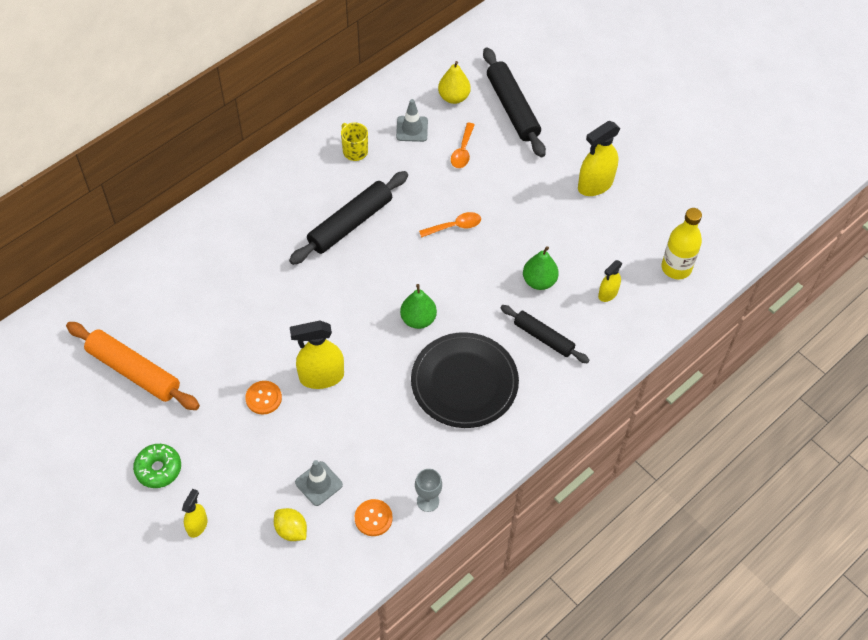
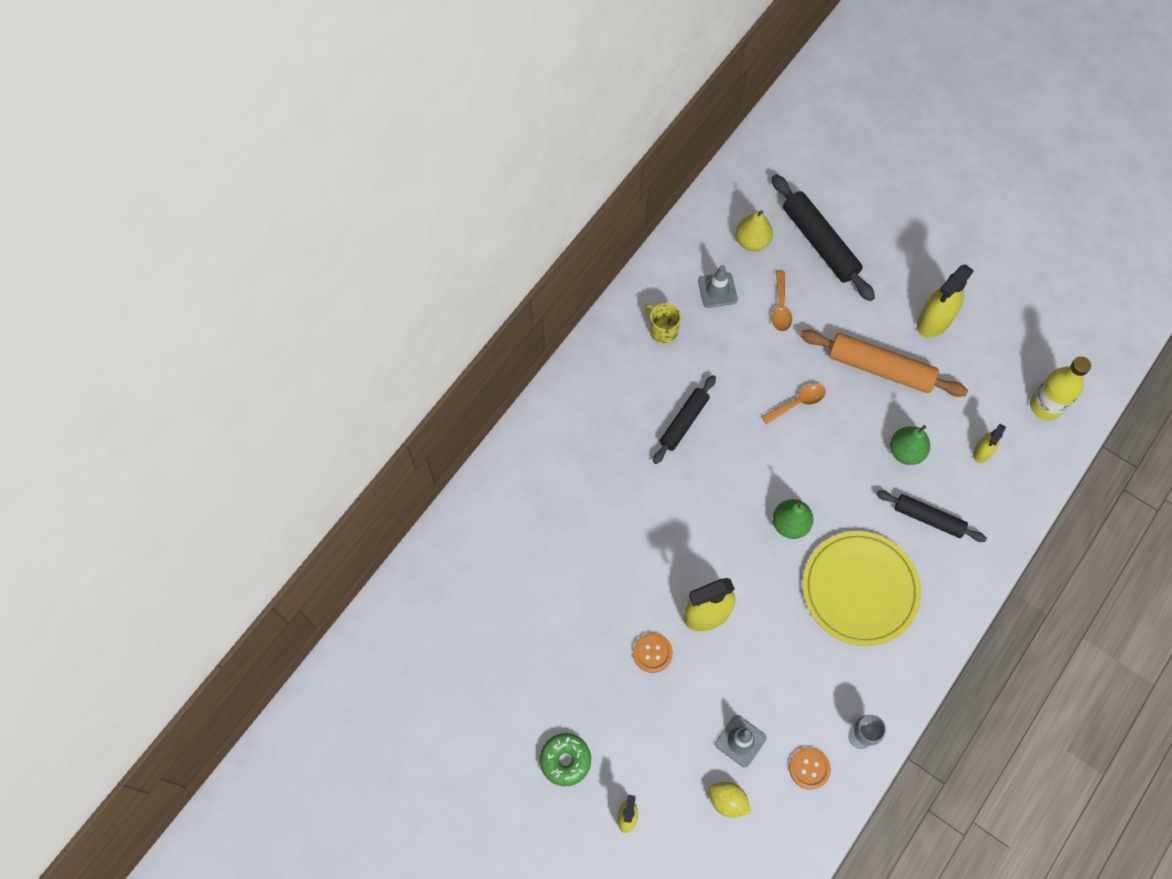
camera: 10 degrees left, 10 degrees up
orange rolling pin [66,322,200,410] -> orange rolling pin moved to [800,330,968,397]
black rolling pin [289,171,408,265] -> black rolling pin [653,375,716,464], size x0.64
black plate [411,332,519,428] -> yellow plate [803,531,921,646]

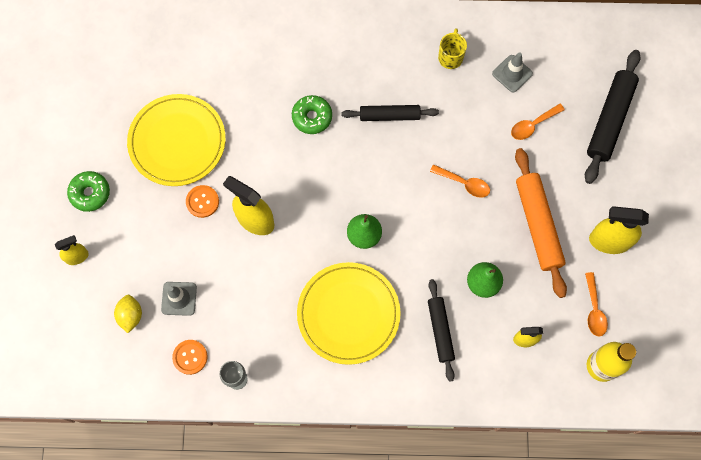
camera: 55 degrees right, 5 degrees up
yellow pear [736,210,773,251] -> none
none -> yellow plate [127,94,226,186]
none -> green donut [292,95,332,134]
none -> orange spoon [585,272,608,337]

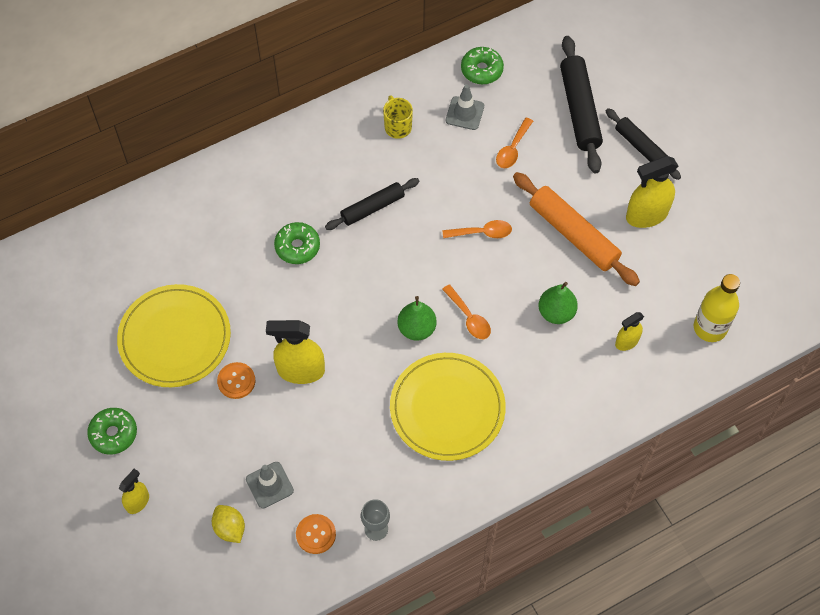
camera: 30 degrees left, 10 degrees down
black rolling pin [428,279,455,382] -> black rolling pin moved to [606,108,681,180]
orange spoon [585,272,608,337] -> orange spoon moved to [442,284,491,339]
none -> green donut [461,47,504,84]

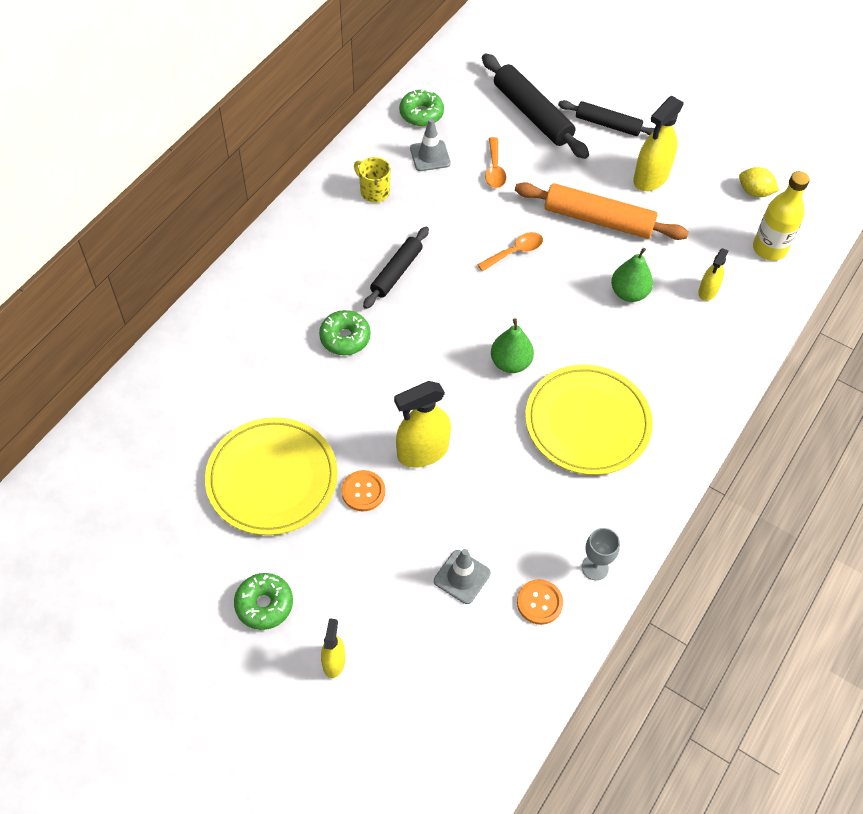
camera: 30 degrees left, 5 degrees down
yellow lemon [212,505,245,543] -> yellow lemon moved to [739,167,779,197]
orange spoon [442,284,491,339] -> none

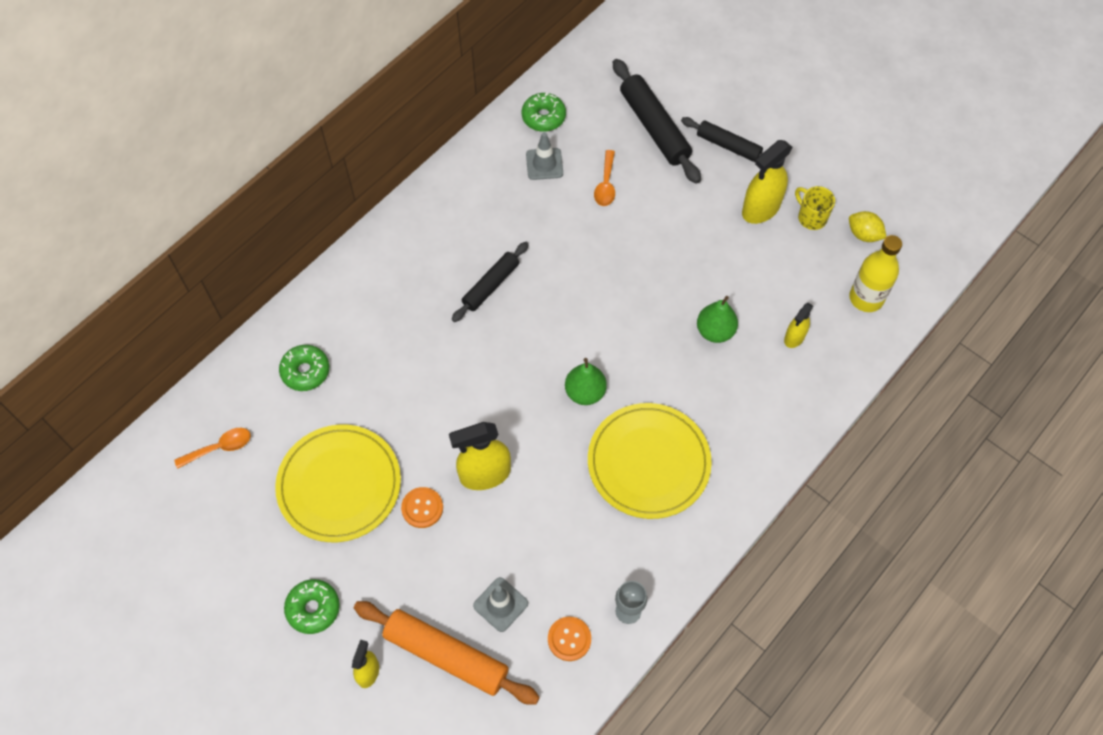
camera: 10 degrees right, 5 degrees up
green donut [319,310,371,355] -> green donut moved to [279,345,330,391]
yellow mug [354,157,390,202] -> yellow mug moved to [795,186,835,230]
orange spoon [477,232,543,271] -> orange spoon moved to [174,428,251,469]
orange rolling pin [515,182,689,240] -> orange rolling pin moved to [354,601,540,705]

